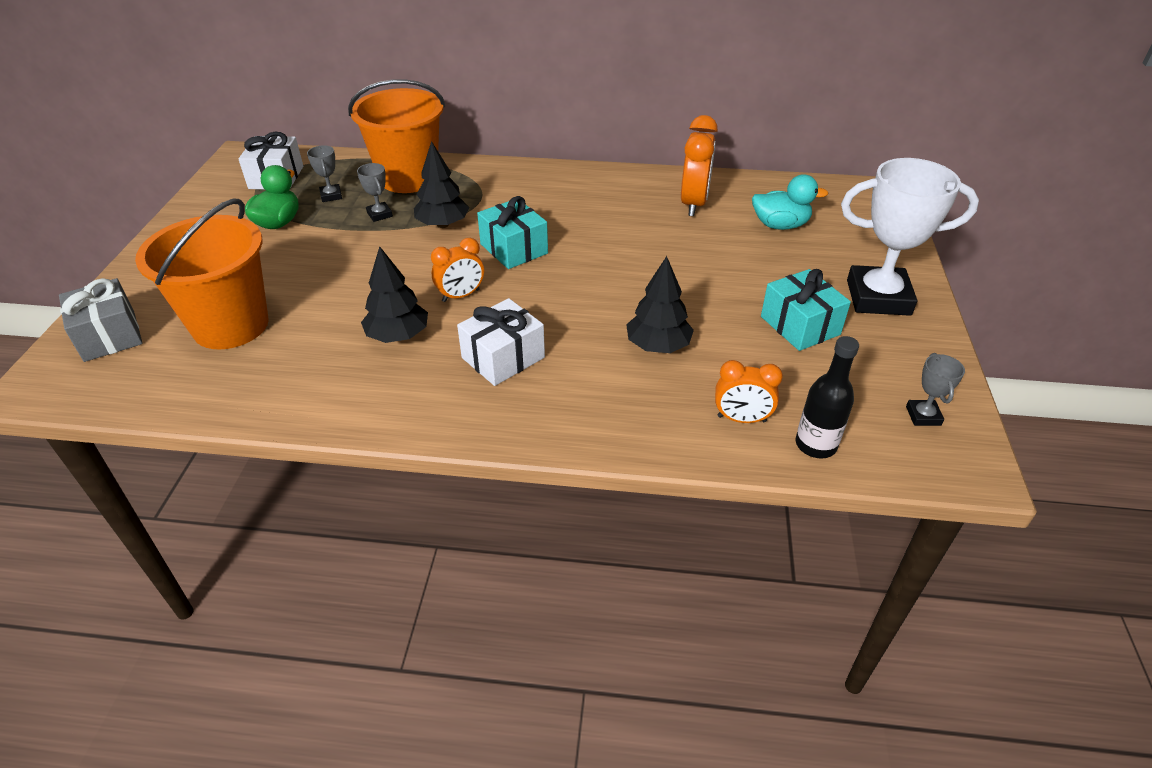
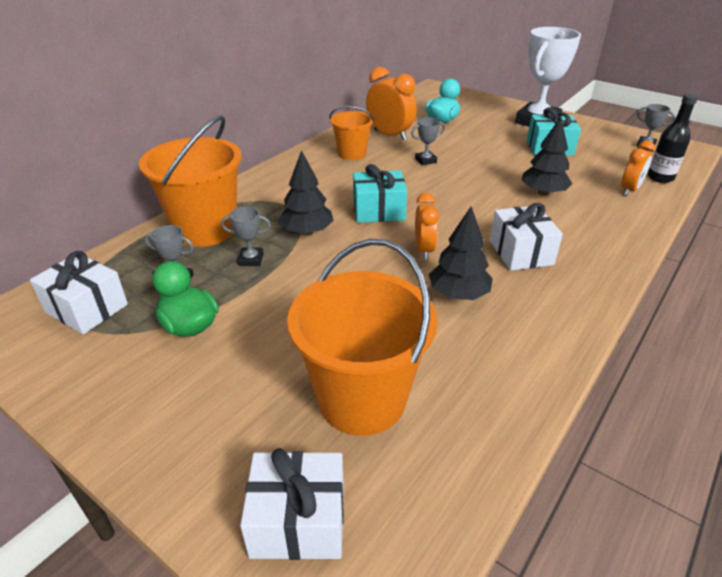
camera: 60 degrees left, 5 degrees down
grey gift [59,278,143,362] -> white gift [240,448,344,560]
none -> orange bucket [329,106,374,160]
none -> grey trophy [411,118,445,165]

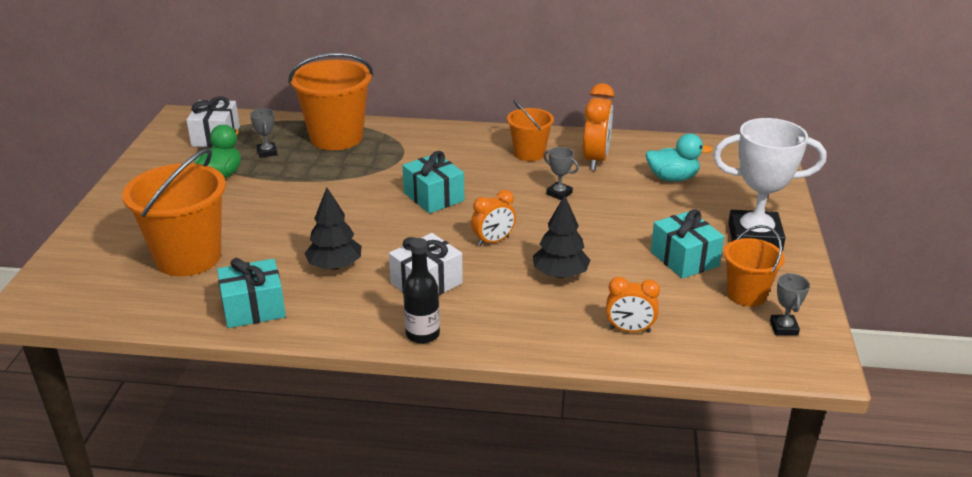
camera: 60 degrees right, 5 degrees down
grey trophy [221,207,271,266] -> none
white gift [240,448,344,560] -> none
black tree [279,150,334,235] -> none
orange clock [415,193,439,260] -> orange clock moved to [471,190,516,246]
black bottle [648,94,698,183] -> black bottle moved to [403,238,440,344]
none -> turquoise gift [217,258,286,328]
none -> orange bucket [724,225,785,307]

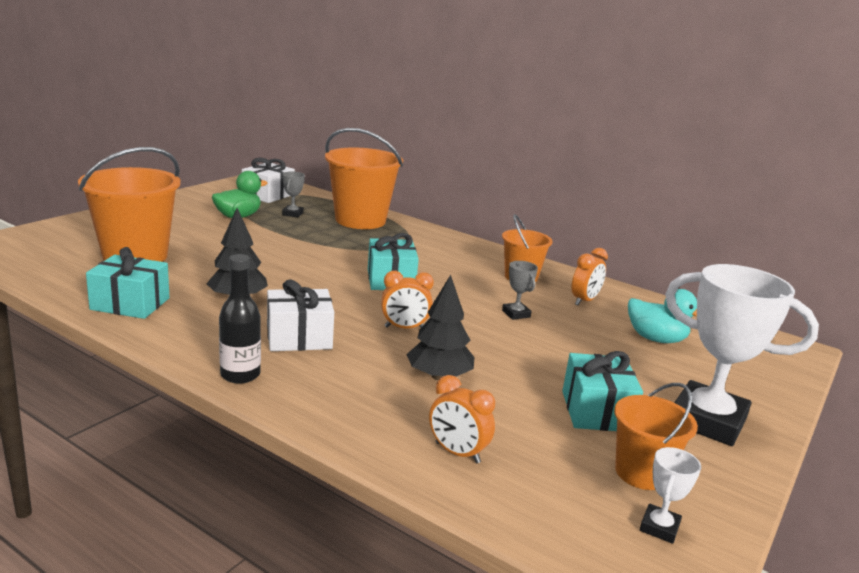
camera: 25 degrees right, 10 degrees down
orange clock [583,83,614,170] -> orange clock [572,248,608,305], size x0.64
grey trophy [770,273,810,335] -> white trophy [640,447,701,544]

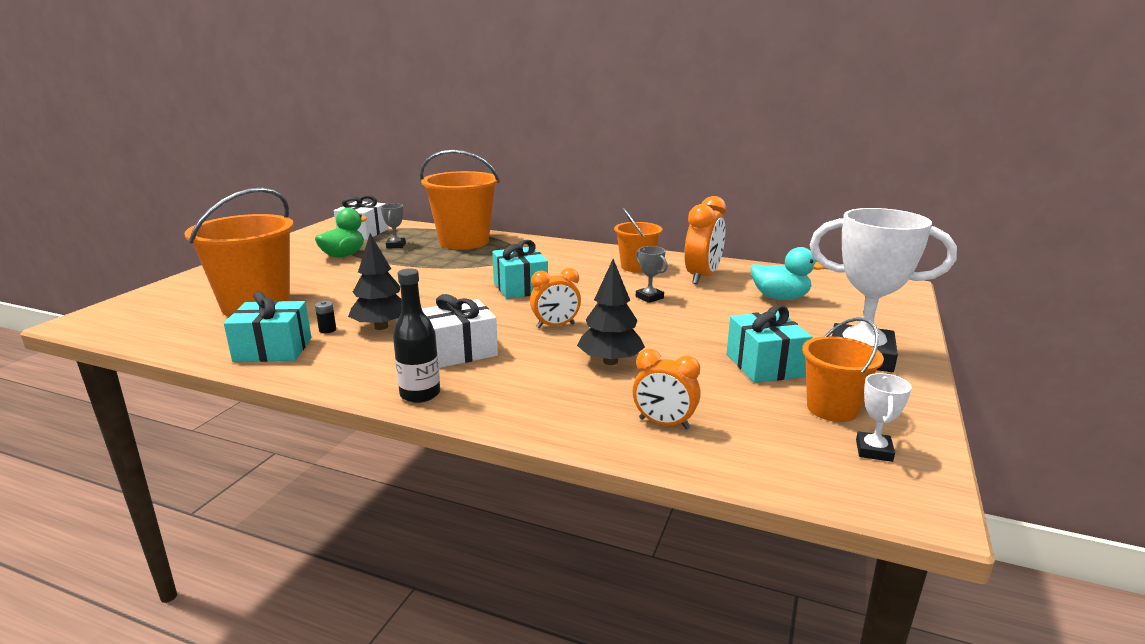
camera: 10 degrees left, 0 degrees up
orange clock [572,248,608,305] -> orange clock [684,196,726,284], size x1.56
none -> black battery [315,301,336,333]

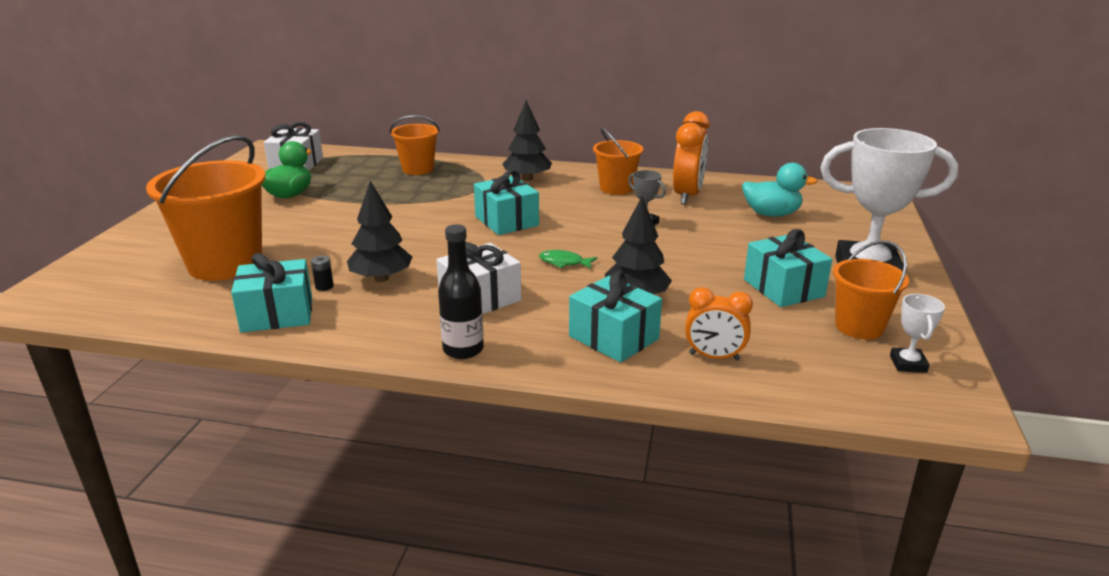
camera: 10 degrees left, 5 degrees up
grey trophy [381,203,406,248] -> none
orange bucket [420,150,500,250] -> orange bucket [390,115,440,175], size x0.57
orange clock [530,268,581,328] -> green fish [539,250,597,269]
none -> black tree [503,100,552,181]
none -> turquoise gift [569,271,662,362]

